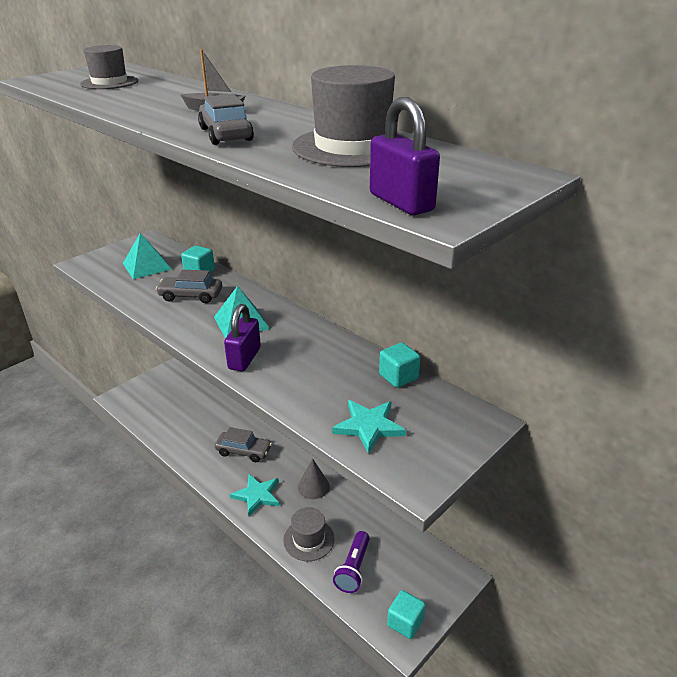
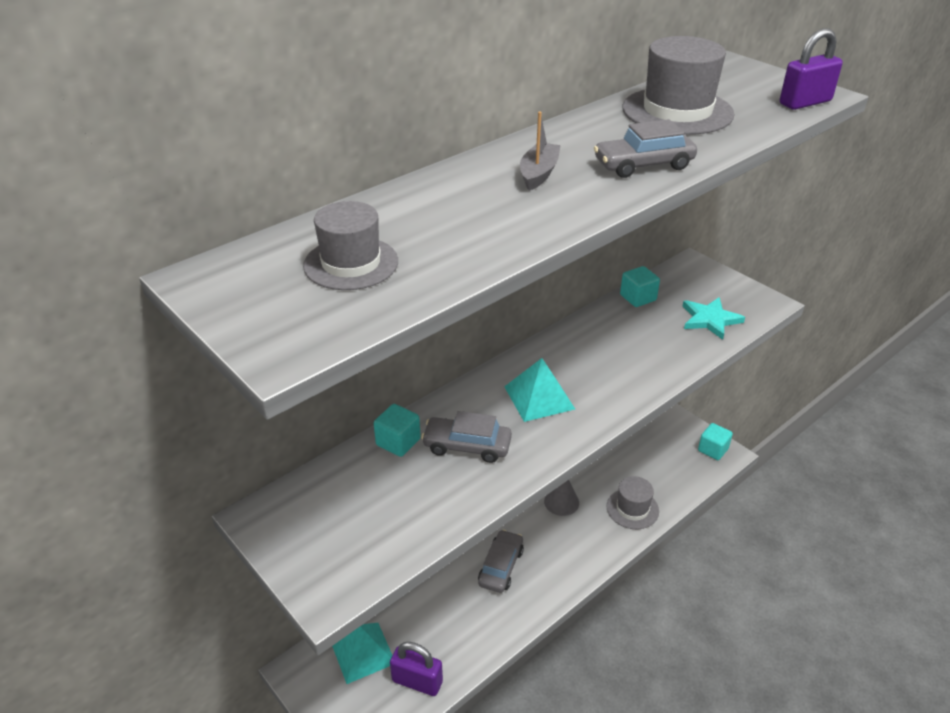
camera: 85 degrees left, 5 degrees up
turquoise pyramid [123,233,172,279] -> turquoise pyramid moved to [332,623,392,684]
grey car [156,270,222,303] -> grey car turned 90 degrees clockwise [421,411,512,463]
purple padlock [224,304,261,371] -> purple padlock moved to [390,642,443,696]
turquoise star [230,474,280,516] -> none
purple flashlight [333,531,370,593] -> none

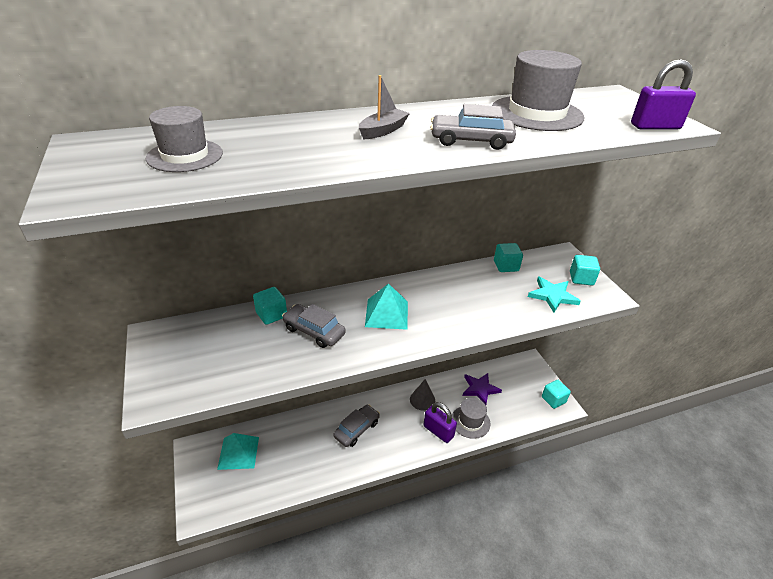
camera: 20 degrees right, 0 degrees up
purple padlock [390,642,443,696] -> purple padlock moved to [423,402,457,443]
none -> purple star [463,373,502,405]
none -> turquoise cube [570,255,600,285]

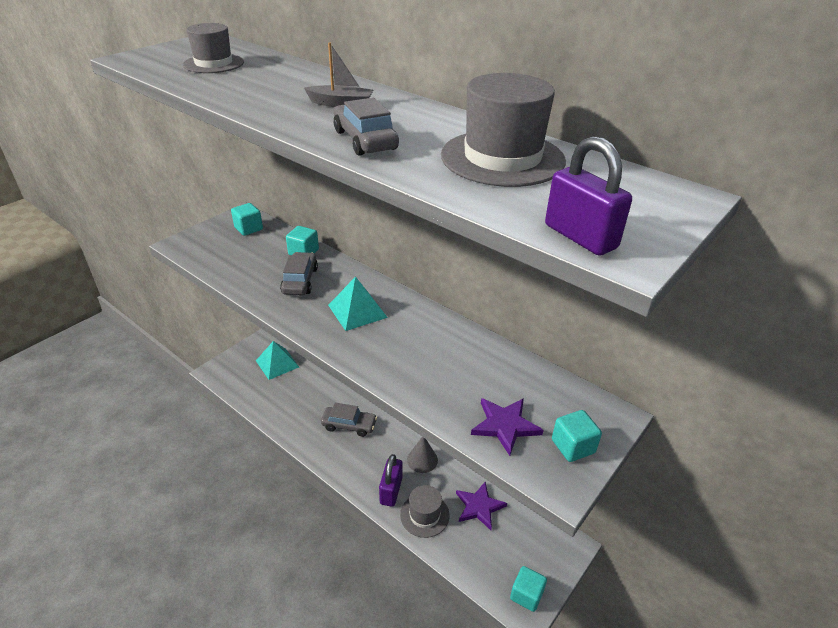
camera: 60 degrees right, 0 degrees up
turquoise cube [494,243,523,272] -> turquoise cube moved to [231,203,263,236]
turquoise star [528,277,581,312] -> purple star [471,398,544,456]

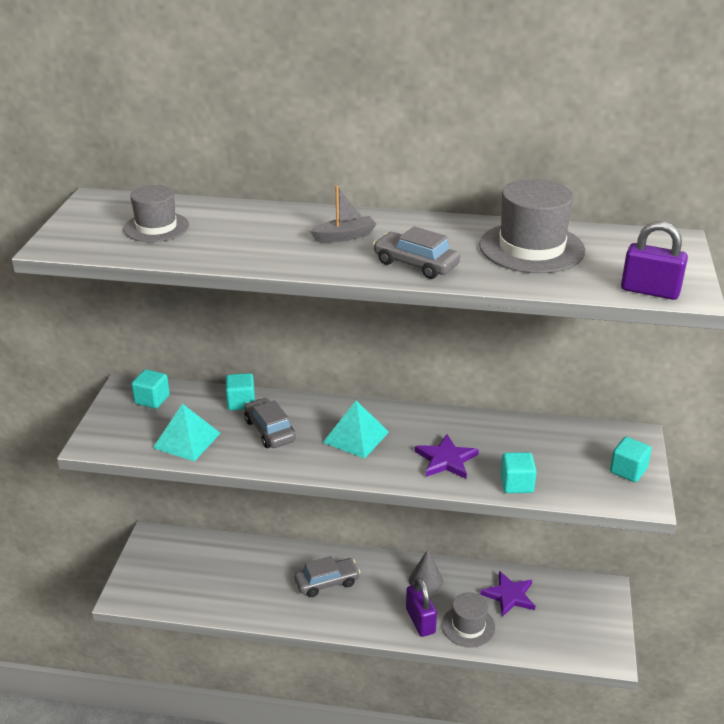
camera: 30 degrees left, 5 degrees down
turquoise pyramid [256,341,299,380] -> turquoise pyramid moved to [153,404,220,462]
purple star [471,398,544,456] -> purple star moved to [415,434,479,479]
turquoise cube [510,566,547,612] -> turquoise cube moved to [500,452,537,493]

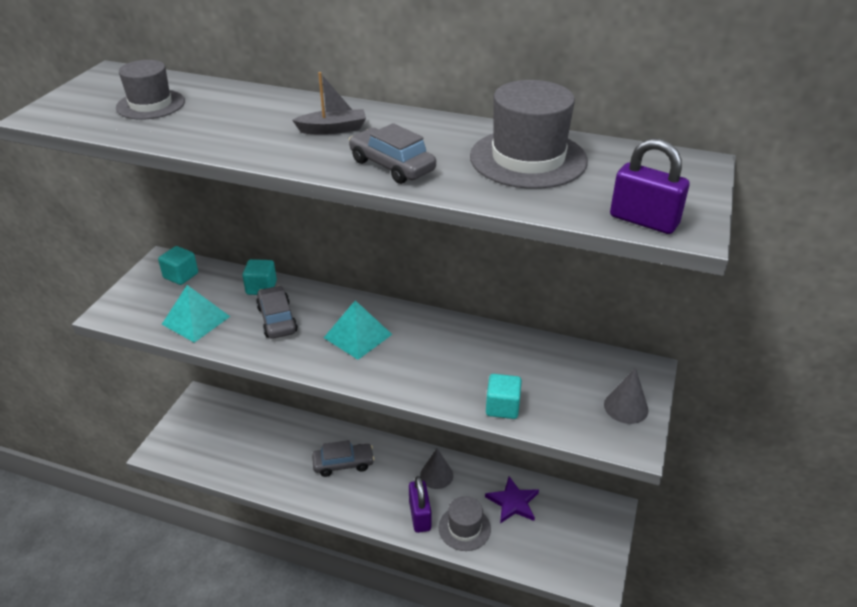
camera: 10 degrees right, 5 degrees up
purple star [415,434,479,479] -> none
turquoise cube [610,437,652,482] -> grey cone [604,368,648,424]

